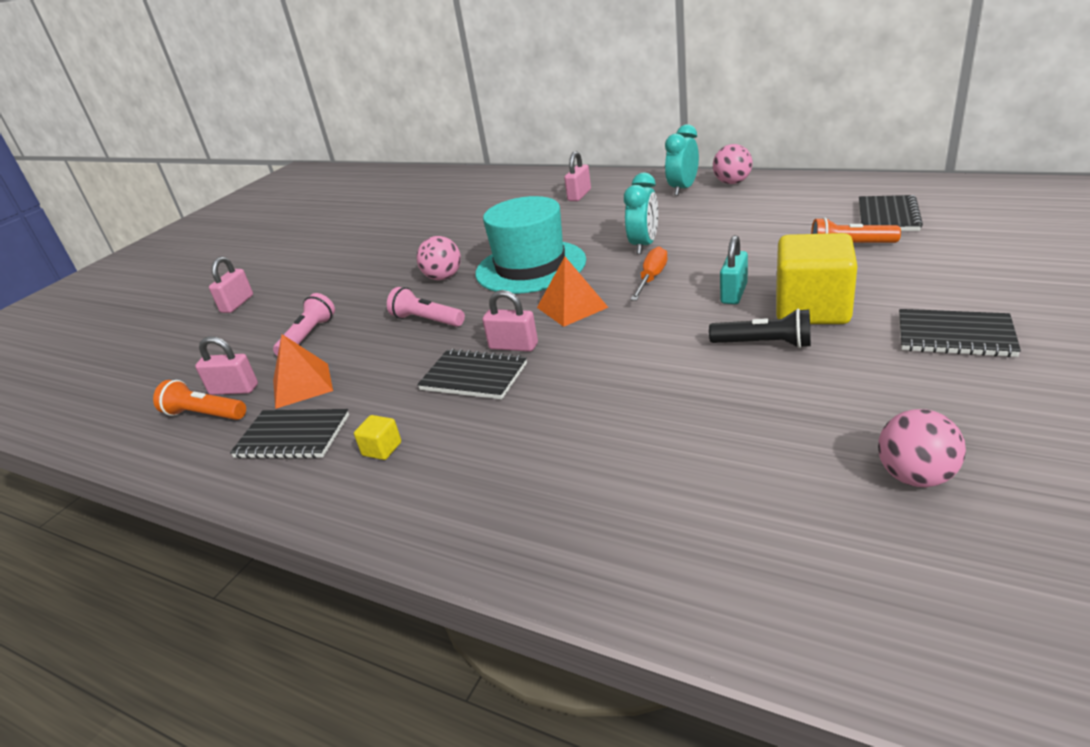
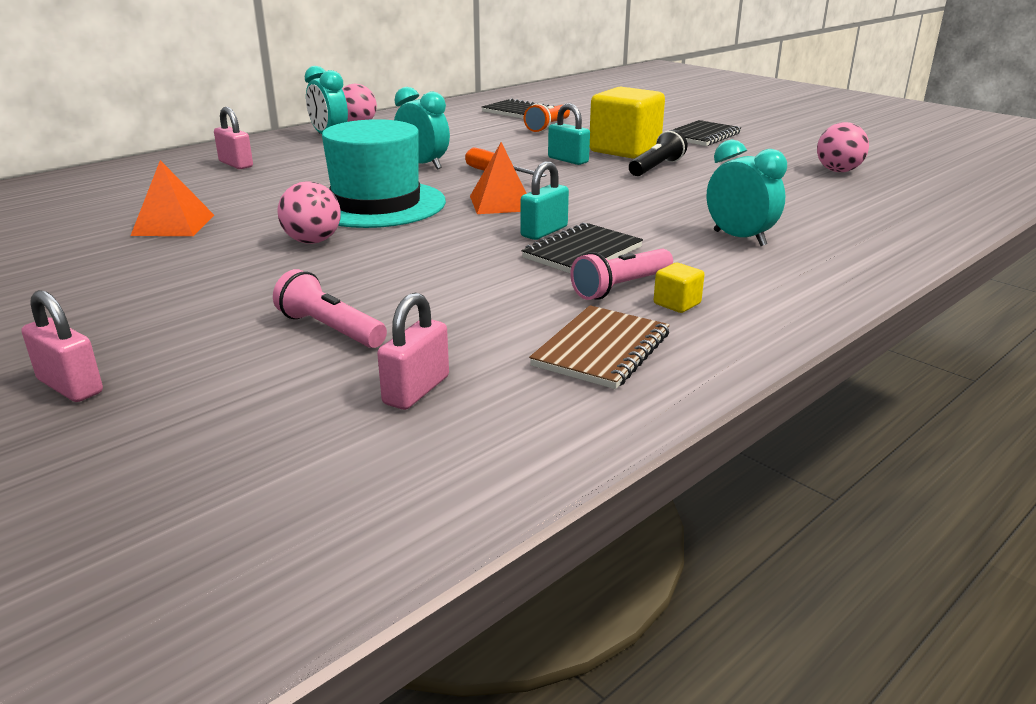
camera: 75 degrees left, 5 degrees down
orange flashlight [153,380,246,420] -> none
black notebook [230,409,349,459] -> brown notebook [529,305,670,389]
orange pyramid [273,334,333,409] -> orange pyramid moved to [131,160,214,236]
pink flashlight [387,287,465,327] -> pink flashlight moved to [570,249,673,300]
pink padlock [482,290,538,352] -> turquoise padlock [521,161,569,240]
none -> turquoise clock [707,140,787,246]

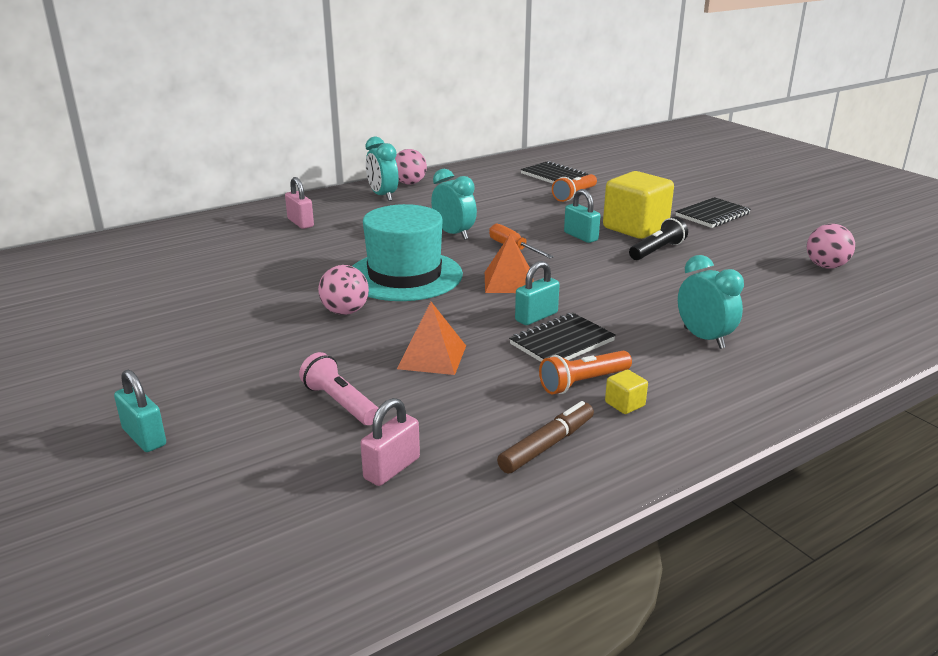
camera: 10 degrees right, 0 degrees up
pink padlock [22,290,103,402] -> turquoise padlock [114,370,166,452]
orange pyramid [131,160,214,236] -> orange pyramid moved to [397,302,466,375]
brown notebook [529,305,670,389] -> brown marker [497,401,594,474]
pink flashlight [570,249,673,300] -> orange flashlight [539,351,632,394]

